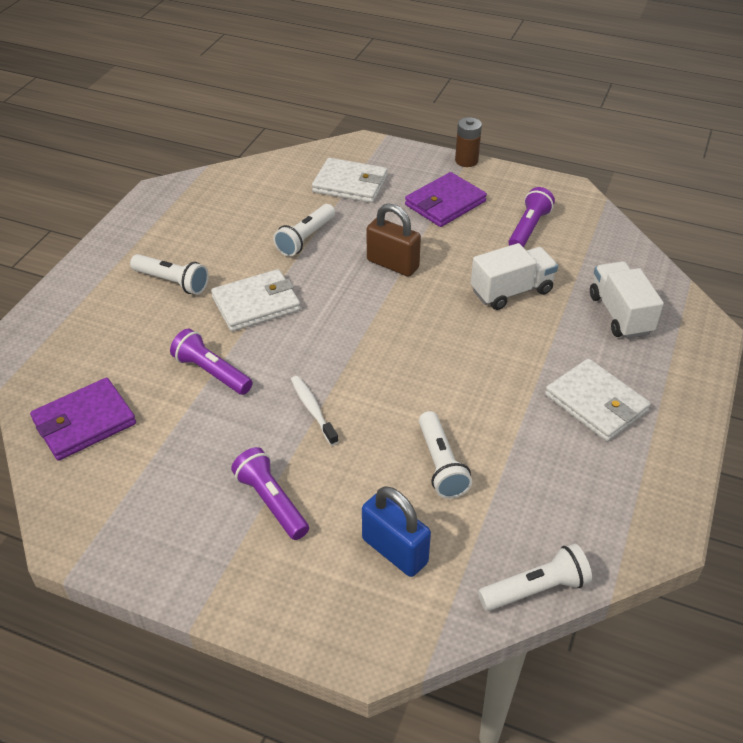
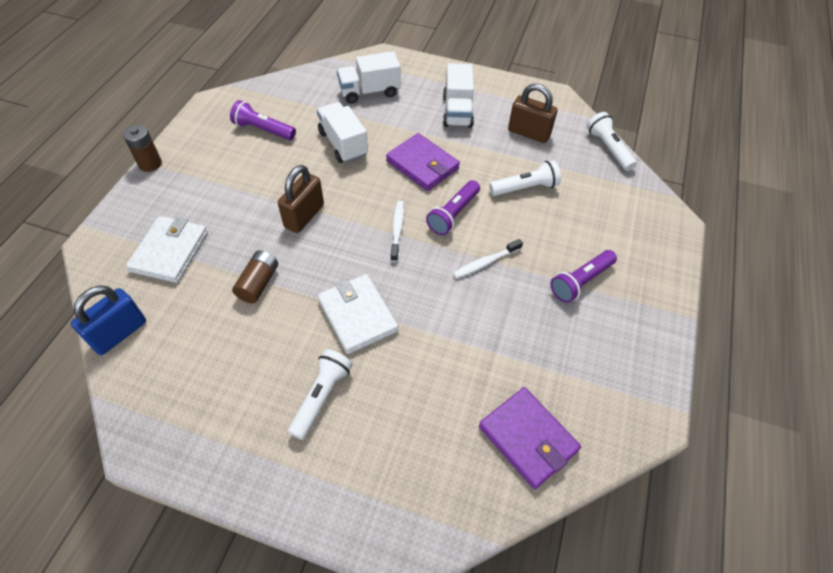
camera: 95 degrees left, 10 degrees up
purple flashlight [170,328,253,395] -> purple flashlight moved to [426,180,480,235]
white flashlight [273,204,335,257] -> brown battery [232,250,278,303]
blue padlock [362,486,431,577] -> blue padlock moved to [71,286,146,355]
purple wallet [405,172,487,227] -> purple wallet moved to [386,133,460,191]
white wallet [545,358,651,442] -> white truck [443,63,474,128]
none -> white toothbrush [390,201,404,262]
none -> brown padlock [508,84,557,143]

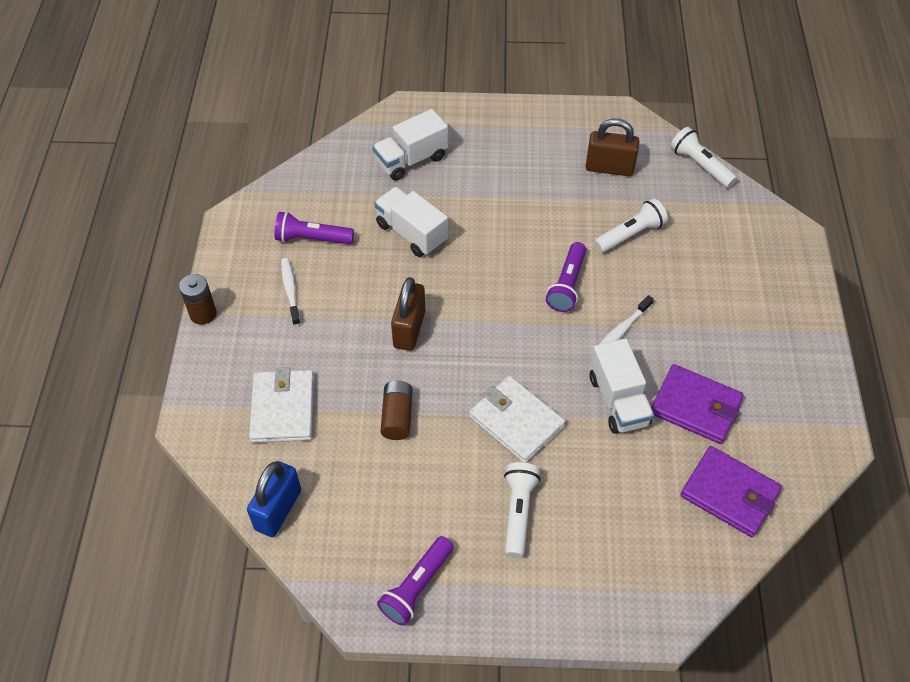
camera: 15 degrees left, 0 degrees up
purple wallet [386,133,460,191] -> purple wallet moved to [651,364,744,444]
white toothbrush [390,201,404,262] -> white toothbrush moved to [281,258,301,326]
white truck [443,63,474,128] -> white truck moved to [590,338,654,434]
purple flashlight [550,250,617,303] -> purple flashlight moved to [377,536,454,626]

